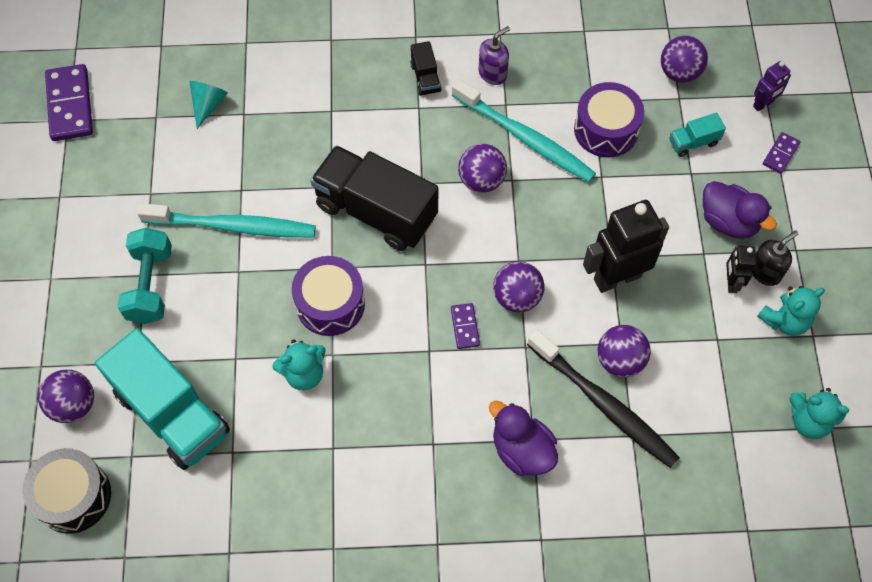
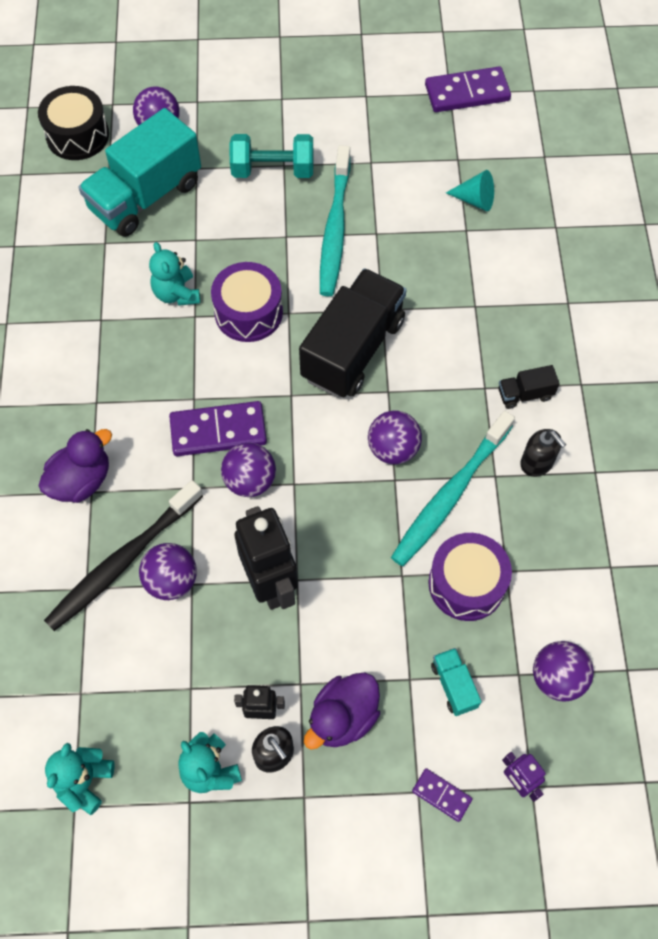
camera: 90 degrees right, 0 degrees up
purple domino [451,303,480,349] -> purple domino [169,401,267,456], size x1.95
purple soap dispenser [479,26,510,85] -> black soap dispenser [520,429,566,477]

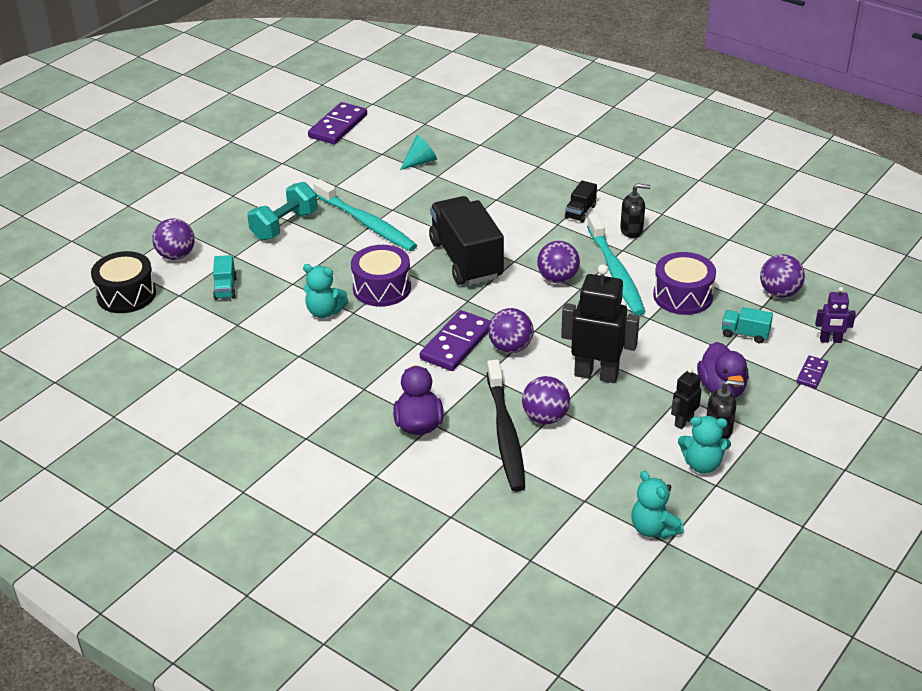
camera: 50 degrees left, 25 degrees down
turquoise truck [78,108,201,237] -> turquoise truck [213,255,237,300], size x0.43
purple domino [412,768,472,822] -> purple domino turned 45 degrees counterclockwise [796,355,828,389]

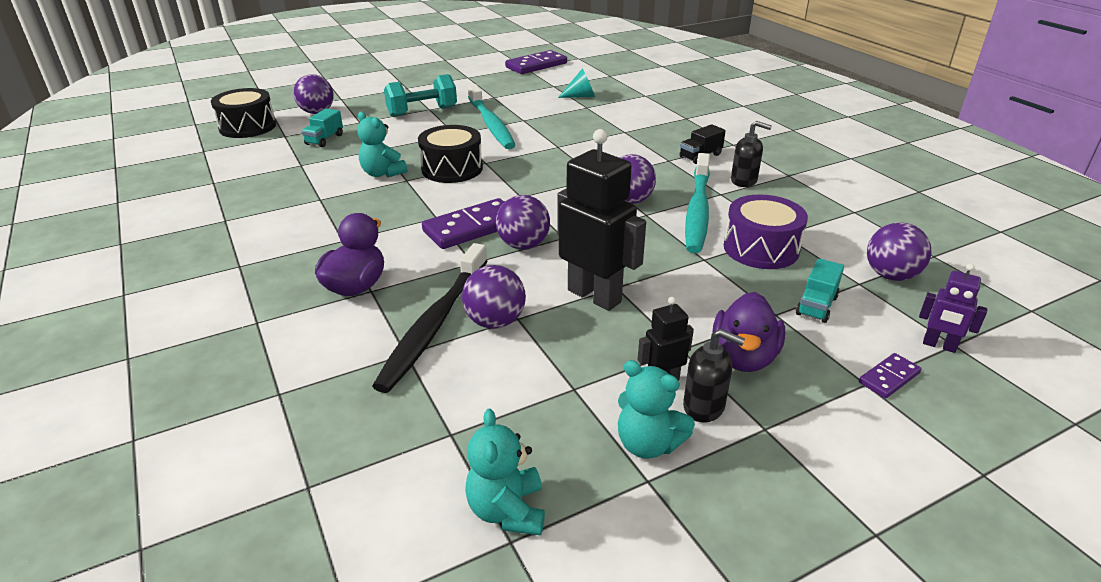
camera: 25 degrees right, 5 degrees down
purple drum [351,245,411,307] -> black drum [418,125,483,183]
black truck [429,196,504,285] -> none
turquoise truck [722,307,773,343] -> turquoise truck turned 105 degrees counterclockwise [796,258,844,323]

